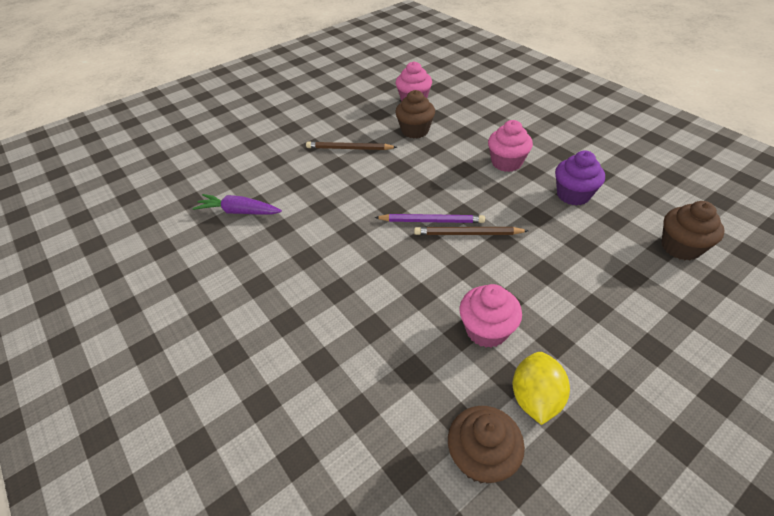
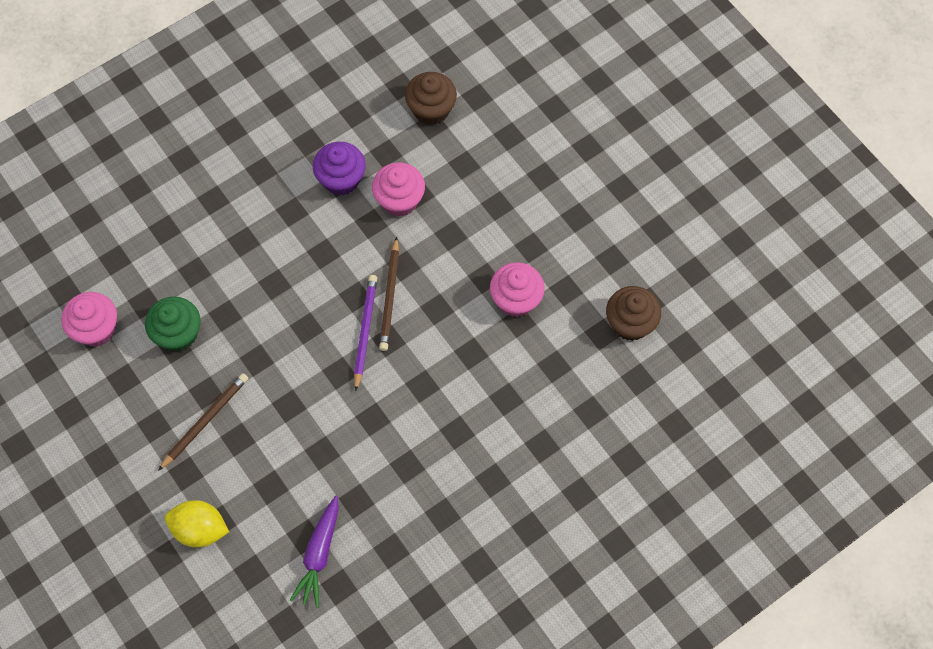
camera: 90 degrees left, 20 degrees up
brown pencil [306,141,397,150] -> brown pencil turned 150 degrees counterclockwise [158,373,248,471]
brown cupcake [395,90,435,139] -> green cupcake [145,296,201,352]
pink cupcake [488,120,533,172] -> pink cupcake moved to [372,162,425,217]
yellow lemon [512,352,570,425] -> yellow lemon moved to [165,500,229,547]

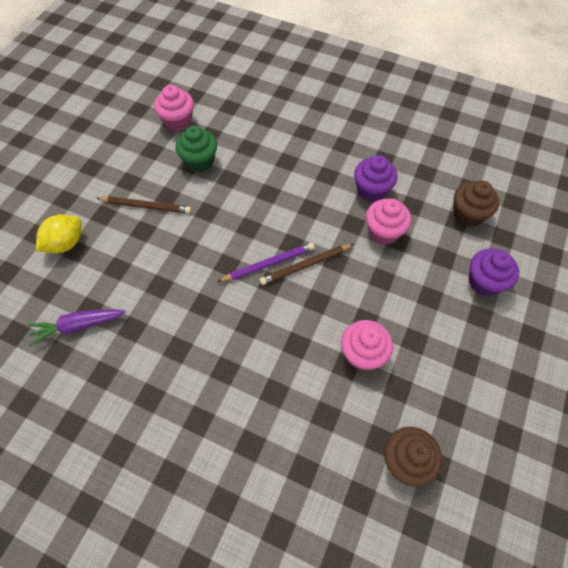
camera: 60 degrees right, 5 degrees down
yellow lemon [165,500,229,547] -> yellow lemon turned 60 degrees clockwise [36,214,82,253]
none -> purple cupcake [469,248,519,296]

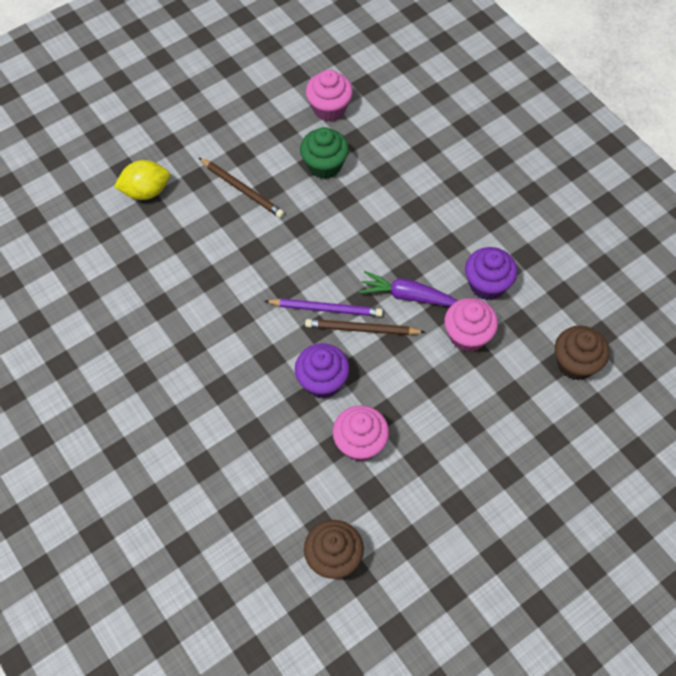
camera: 30 degrees right, 0 degrees up
purple carrot [27,309,126,346] -> purple carrot moved to [359,271,458,306]
purple cupcake [469,248,519,296] -> purple cupcake moved to [295,343,350,398]

